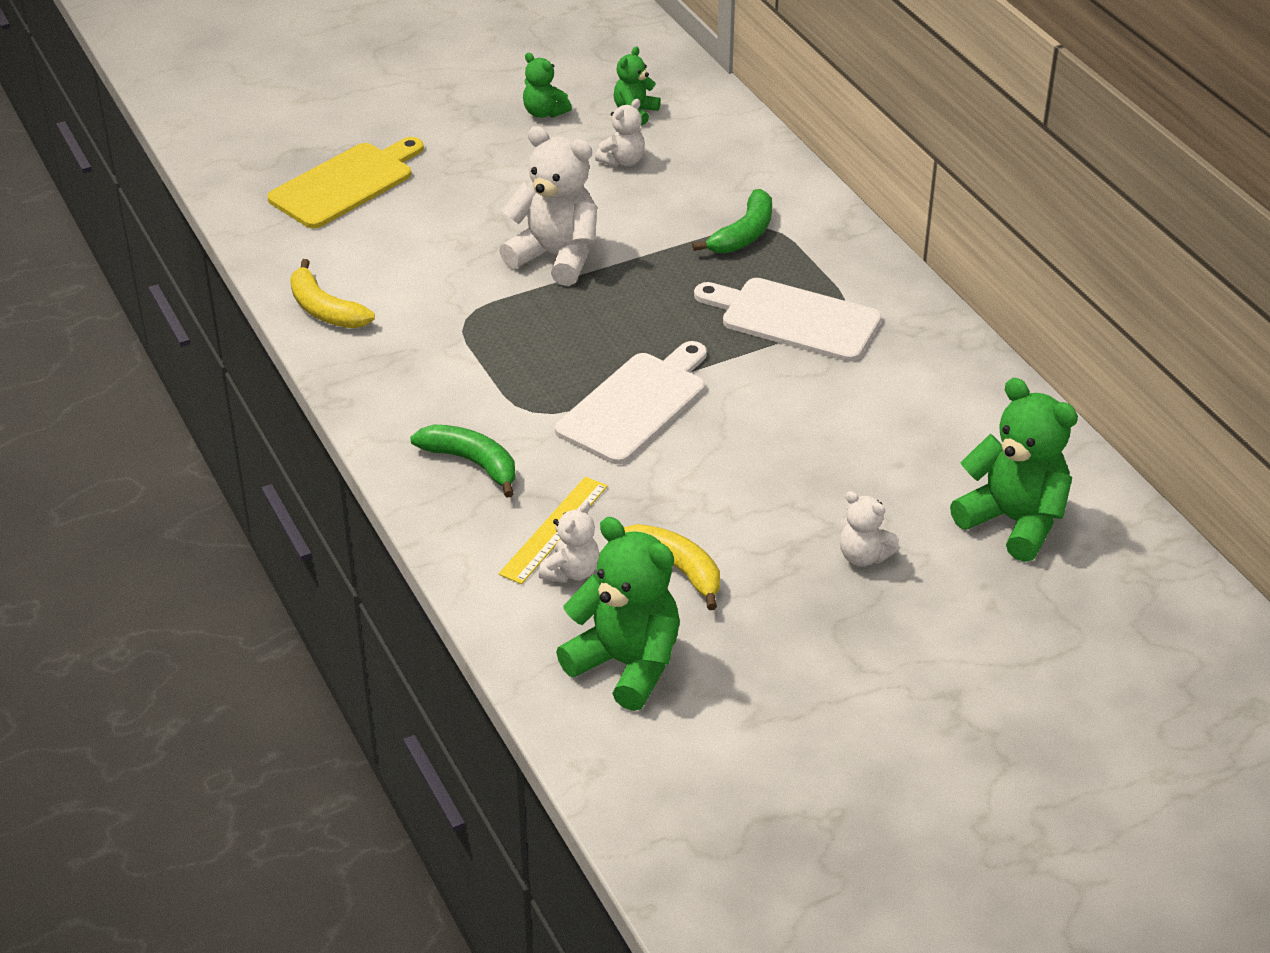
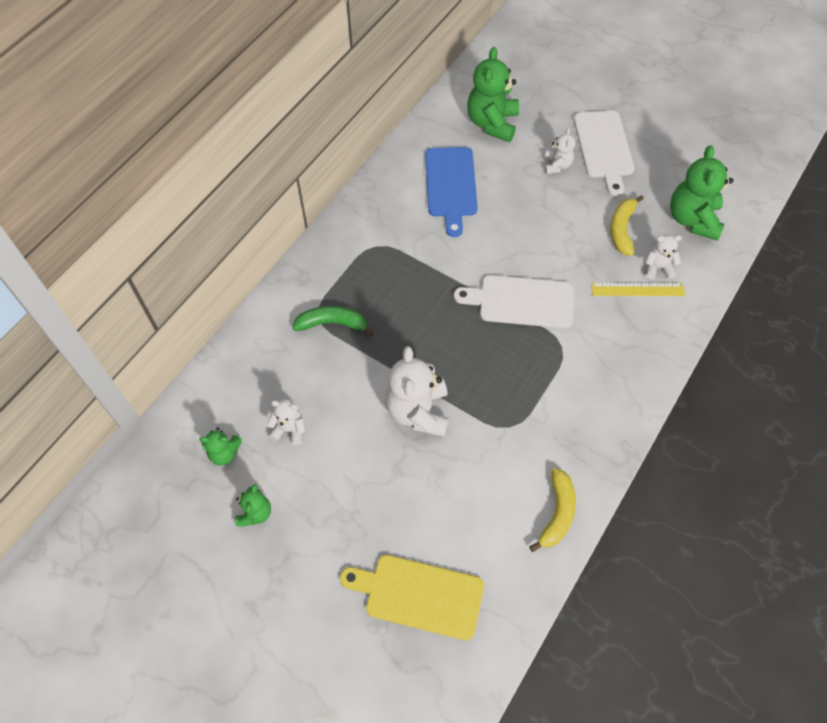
camera: 120 degrees left, 20 degrees up
green banana [410,425,516,498] -> none
white cutting board [694,278,882,362] -> white cutting board moved to [574,110,635,196]
none -> blue cutting board [425,147,478,237]

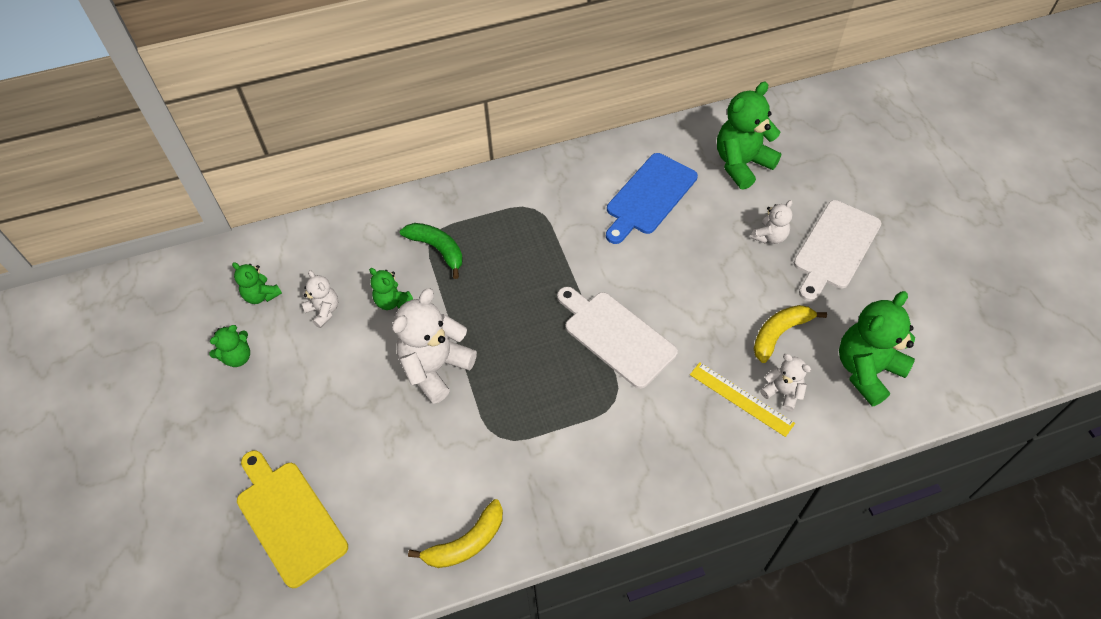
camera: 40 degrees right, 5 degrees down
none -> green teddy bear [369,268,413,310]

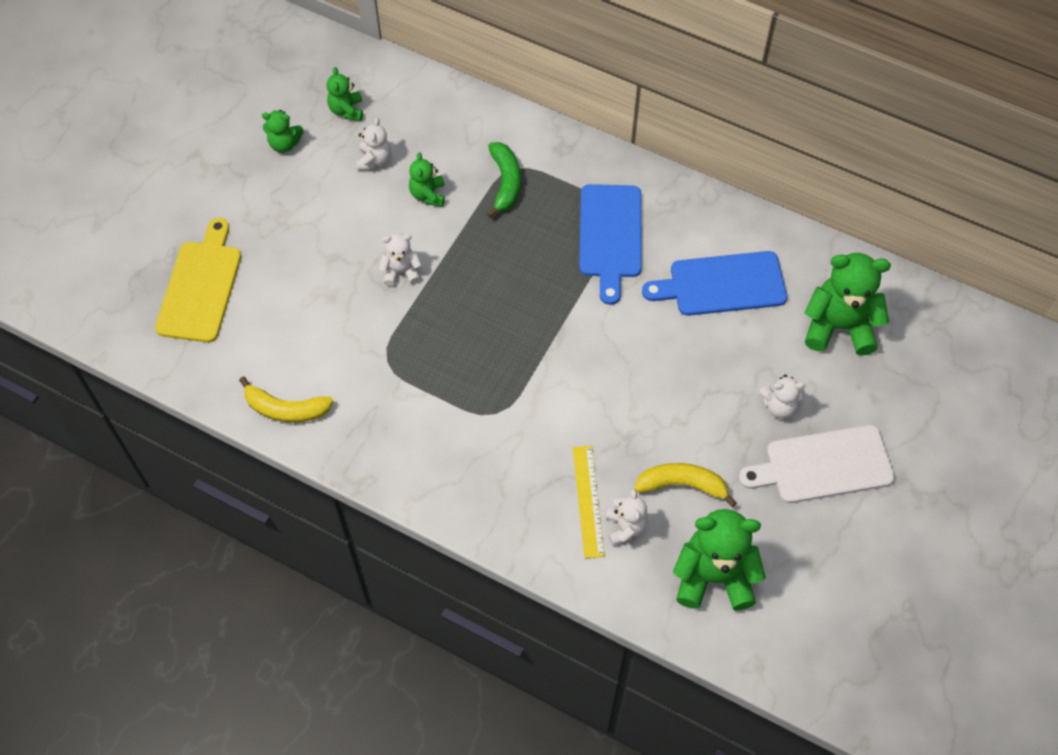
camera: 45 degrees right, 5 degrees up
white teddy bear [392,288,477,404] -> white teddy bear [379,233,422,286], size x0.53
white cutting board [557,287,678,389] -> none
none -> blue cutting board [579,184,642,305]

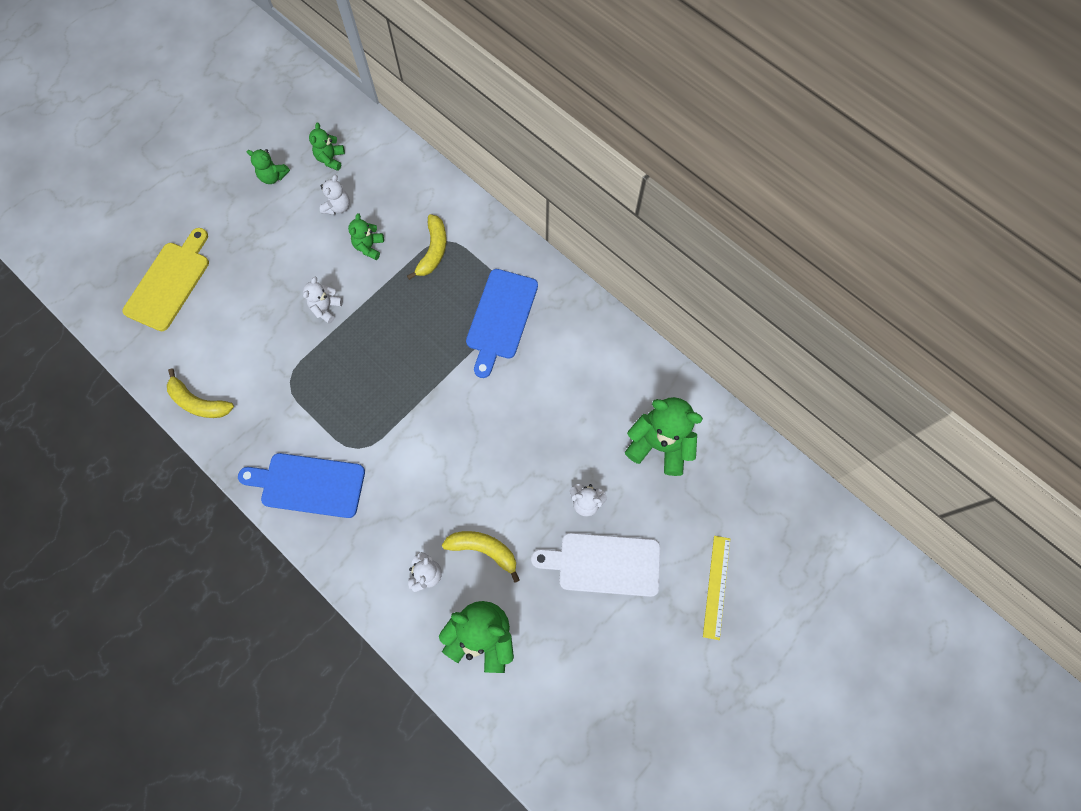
camera: 15 degrees right, 10 degrees up
white teddy bear [379,233,422,286] -> white teddy bear turned 75 degrees counterclockwise [303,277,343,324]
green banana [487,142,521,218] -> yellow banana [407,214,446,280]
yellow ruler [573,446,605,558] -> yellow ruler moved to [703,536,730,640]
blue cutting board [642,251,787,316] -> blue cutting board moved to [238,453,365,518]

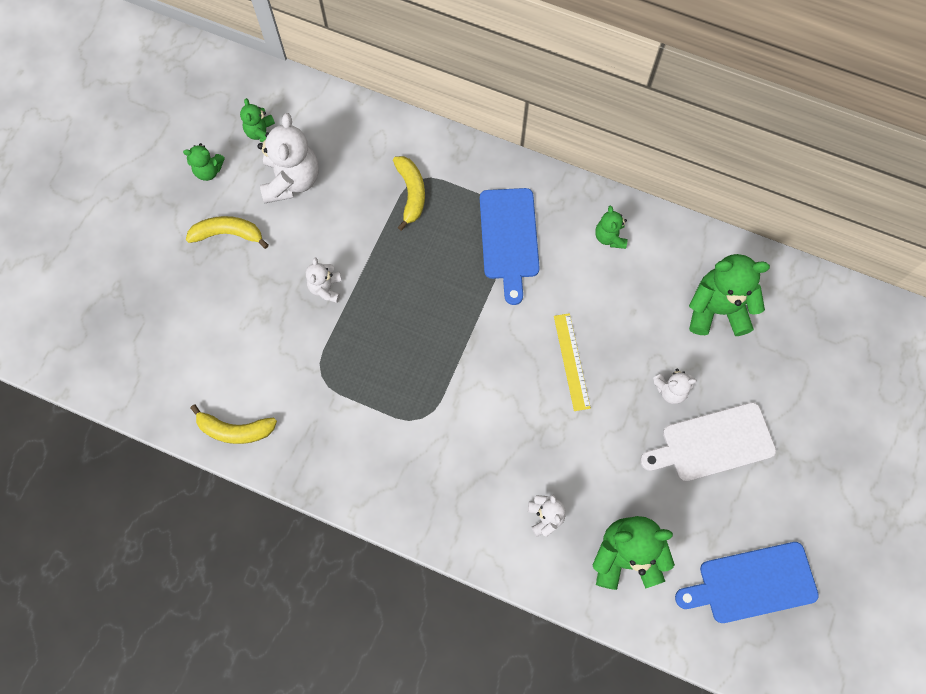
camera: 20 degrees left, 0 degrees up
yellow cutting board [122,228,209,331] -> none
blue cutting board [238,453,365,518] -> blue cutting board moved to [675,542,819,623]
white teddy bear [320,175,350,215] -> white teddy bear [258,113,319,203], size x1.89
green teddy bear [348,213,384,260] -> green teddy bear moved to [595,206,627,249]
yellow banana [442,531,520,583] -> yellow banana moved to [186,216,268,249]
yellow ruler [703,536,730,640] -> yellow ruler moved to [554,313,591,411]

